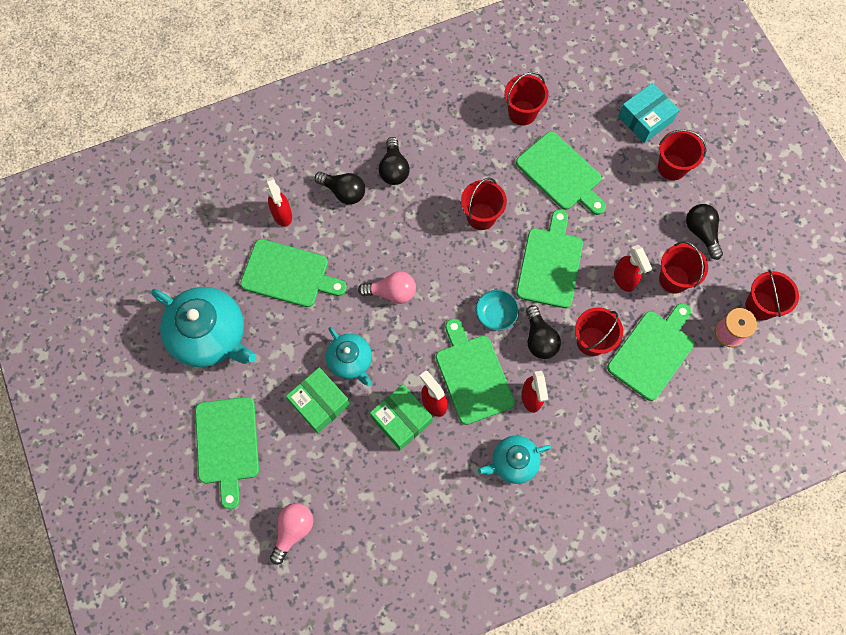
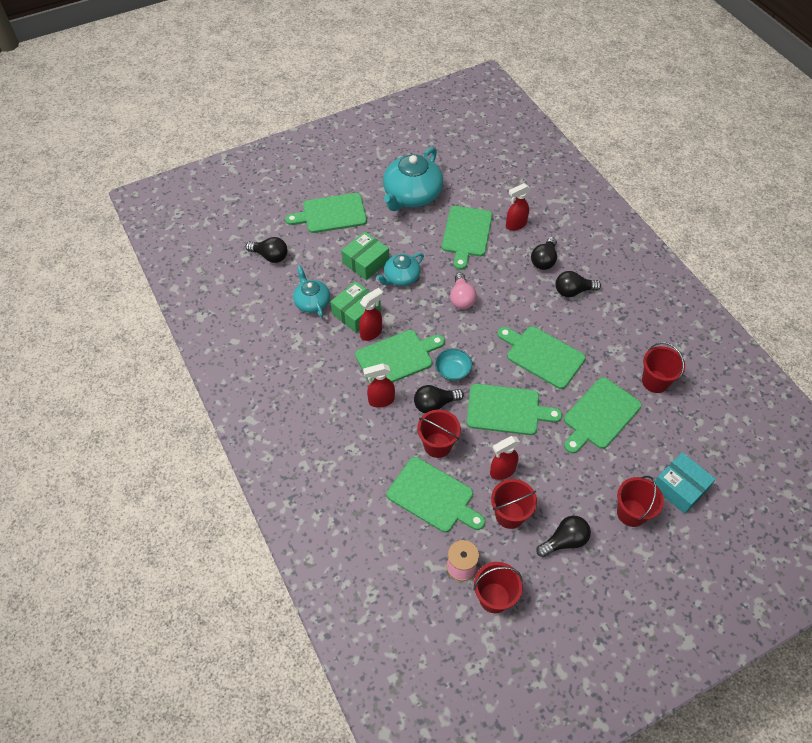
camera: 85 degrees right, 15 degrees down
pink light bulb [270,503,313,565] -> black light bulb [246,237,288,263]
red bucket [461,178,507,230] -> green cutting board [497,326,586,389]
turquoise teapot [478,436,551,484] -> turquoise teapot moved to [293,266,330,318]

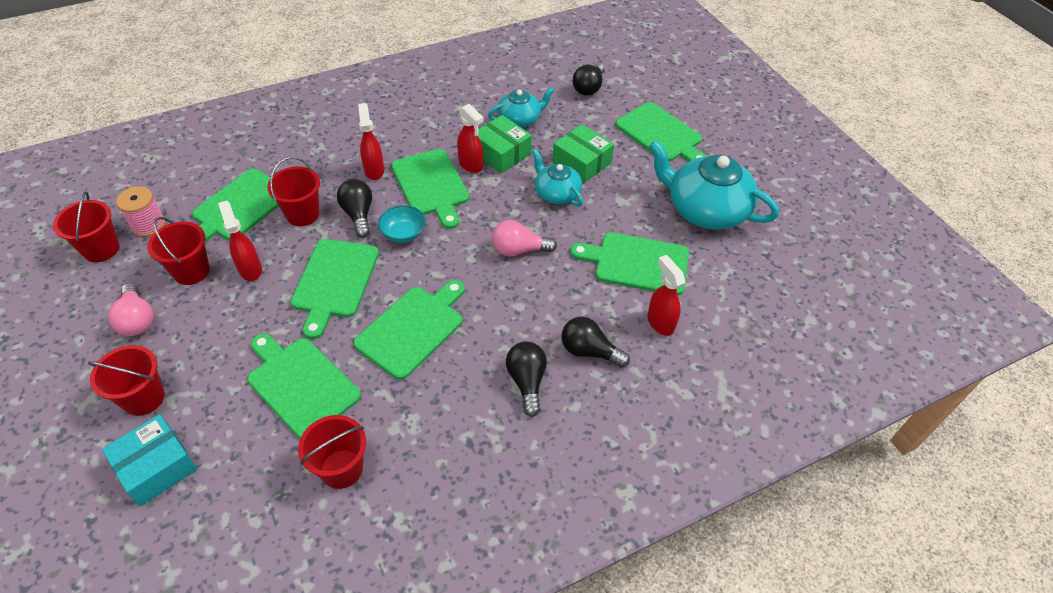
camera: 90 degrees right, 5 degrees down
green cutting board [285,193,367,233] -> green cutting board turned 150 degrees clockwise [615,102,706,162]
black light bulb [536,516,591,557] -> pink light bulb [108,283,153,336]

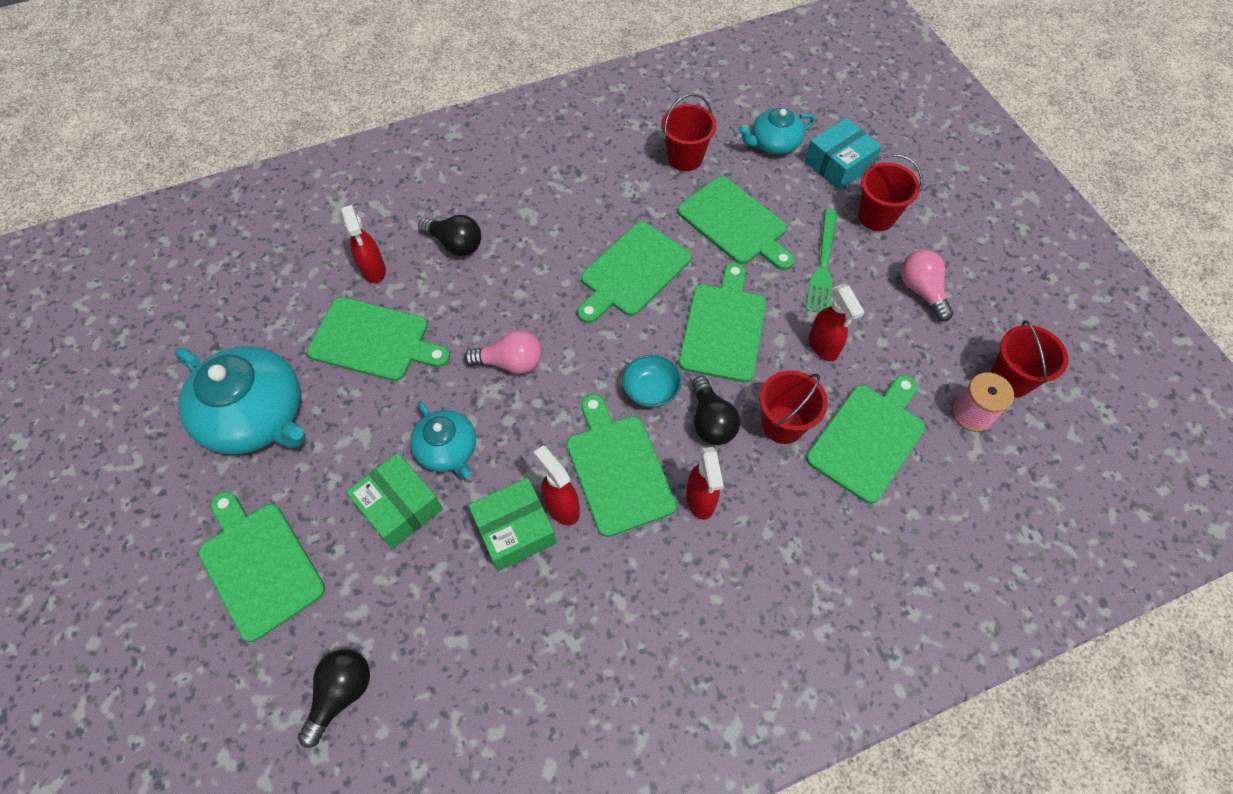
camera: 175 degrees left, 10 degrees up
red bucket [147,217,210,285] -> none
green box [478,115,532,173] -> green box turned 75 degrees counterclockwise [468,478,557,571]
turquoise teapot [488,87,555,127] -> turquoise teapot moved to [738,108,815,155]
black light bulb [506,341,547,417] -> none
none -> green fork [806,209,838,313]

